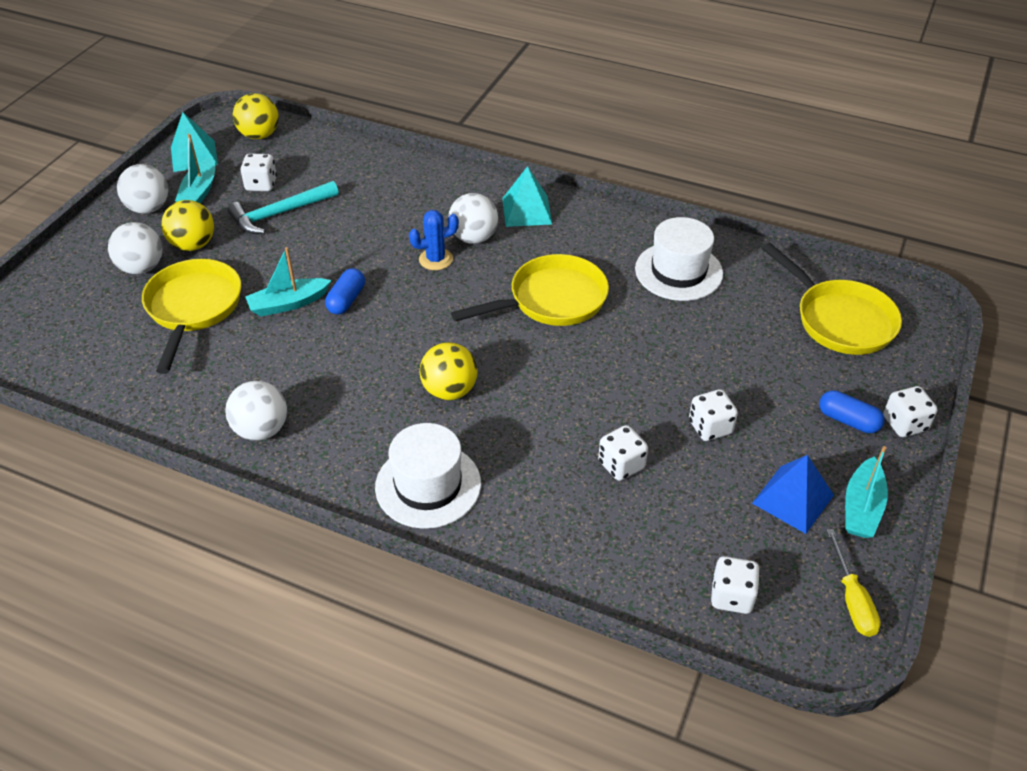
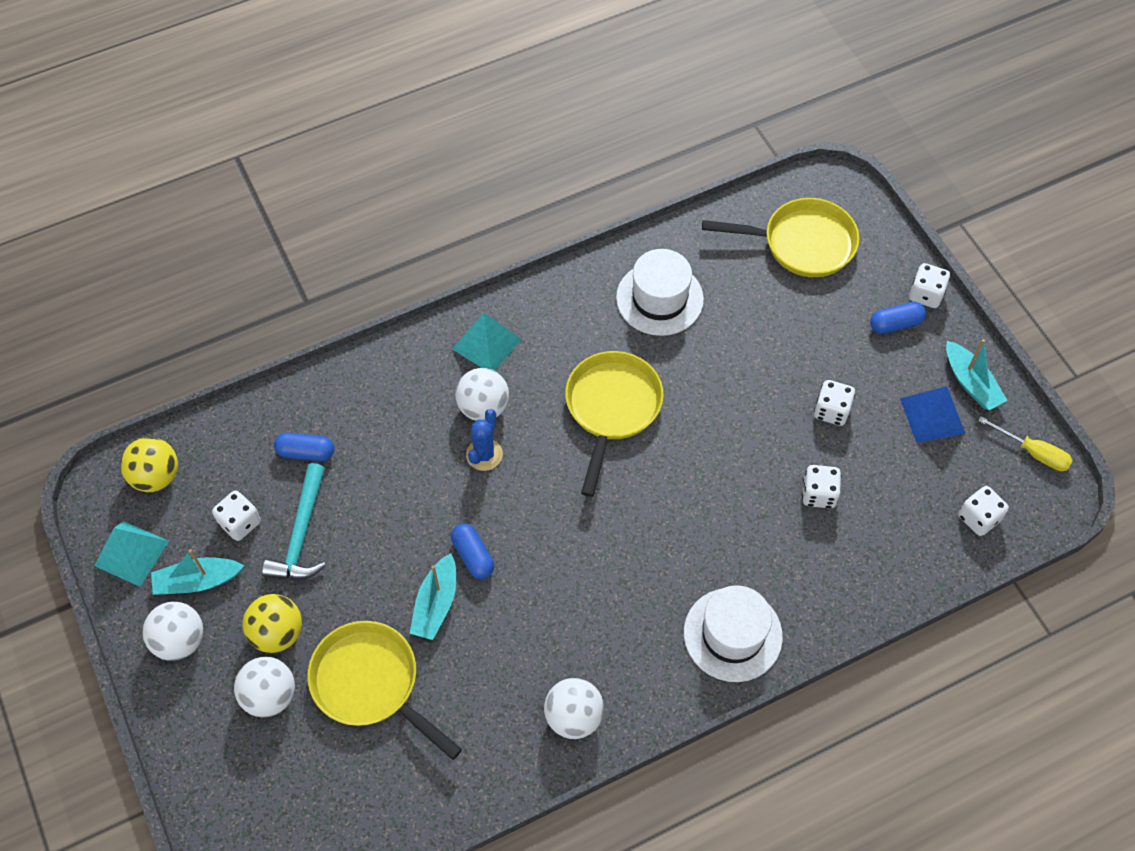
camera: 50 degrees left, 15 degrees up
turquoise boat [175,134,215,203] -> turquoise boat turned 120 degrees clockwise [151,549,244,595]
yellow ball [419,342,478,400] -> none
none -> blue capsule [274,433,334,461]

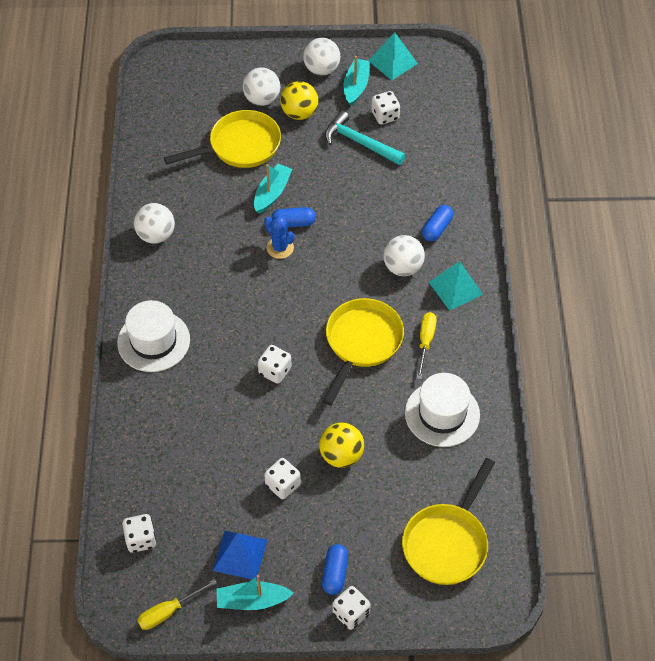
camera: 115 degrees right, 5 degrees down
yellow ball [121,437,178,492] -> yellow ball moved to [319,423,364,468]
blue capsule [274,433,334,461] -> blue capsule moved to [422,205,453,241]
turquoise boat [410,553,456,640] -> turquoise boat turned 75 degrees clockwise [254,164,292,214]
blue cactus [466,409,503,471] -> blue cactus moved to [264,216,294,259]
yellow pan [565,351,664,497] -> yellow pan turned 105 degrees counterclockwise [323,298,404,405]
white dice [802,465,842,508] -> white dice moved to [258,345,292,384]
none -> yellow screwdriver [416,312,437,379]

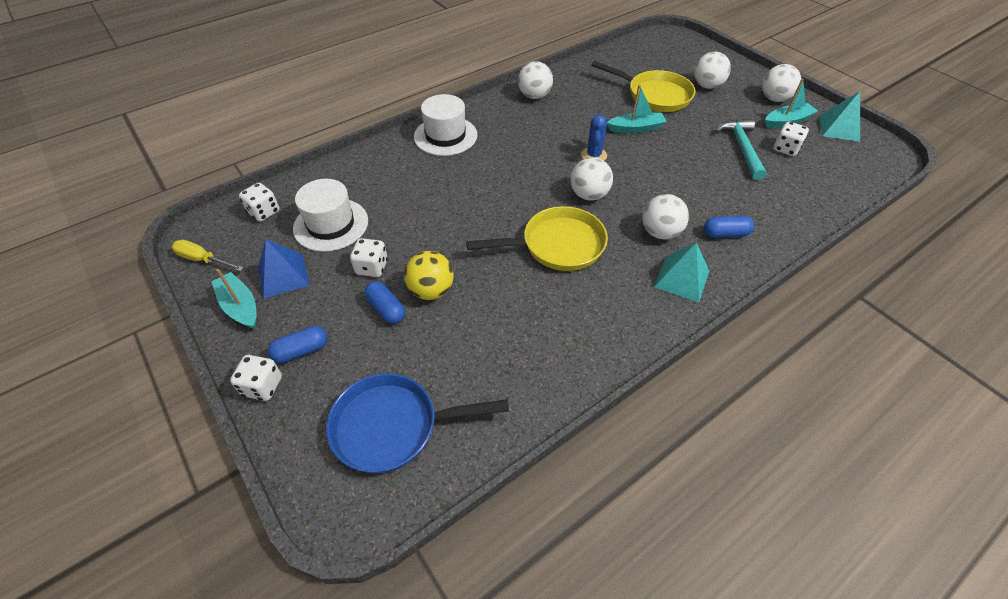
camera: 55 degrees right, 5 degrees down
white dice [258,345,292,384] -> none
blue capsule [271,207,316,227] -> blue capsule moved to [364,281,405,324]
yellow ball [280,81,318,120] -> none
yellow pan [402,458,495,585] -> blue pan [326,373,509,473]
white hat [405,373,480,447] -> white hat moved to [293,179,368,252]
yellow screwdriver [416,312,437,379] -> none
none -> white ball [571,157,613,201]

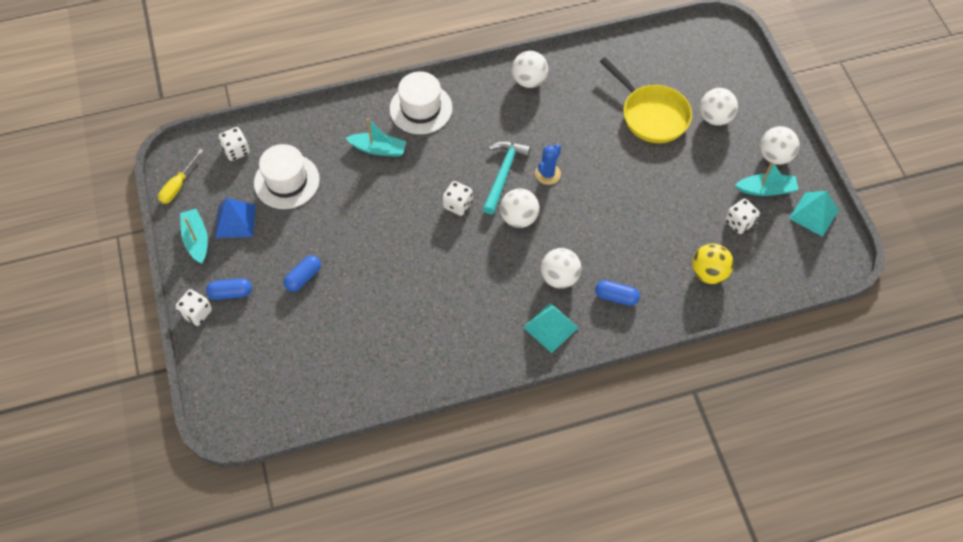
camera: 20 degrees right, 10 degrees up
yellow screwdriver [172,240,244,271] -> yellow screwdriver turned 105 degrees counterclockwise [158,149,204,204]
blue pan [326,373,509,473] -> none
white dice [350,238,388,277] -> white dice moved to [443,181,473,216]
blue capsule [364,281,405,324] -> blue capsule turned 60 degrees clockwise [284,255,321,292]
yellow ball [404,251,454,300] -> yellow ball moved to [692,244,734,284]
yellow pan [466,206,608,271] -> none
turquoise boat [607,85,667,133] -> turquoise boat moved to [346,118,407,157]
turquoise hammer [715,119,767,180] -> turquoise hammer moved to [483,141,531,215]

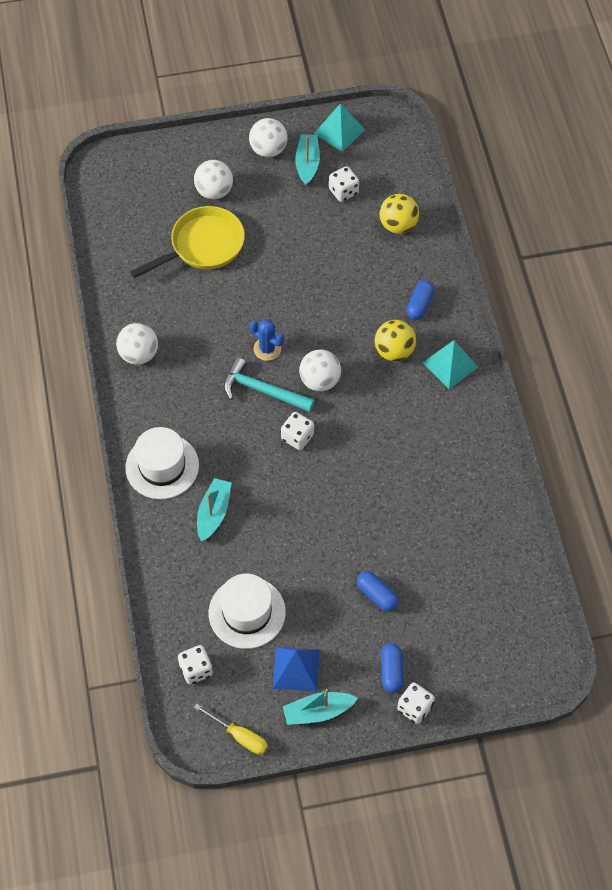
camera: 85 degrees left, 0 degrees up
white ball [541,248,581,289] -> yellow ball [375,320,416,361]

